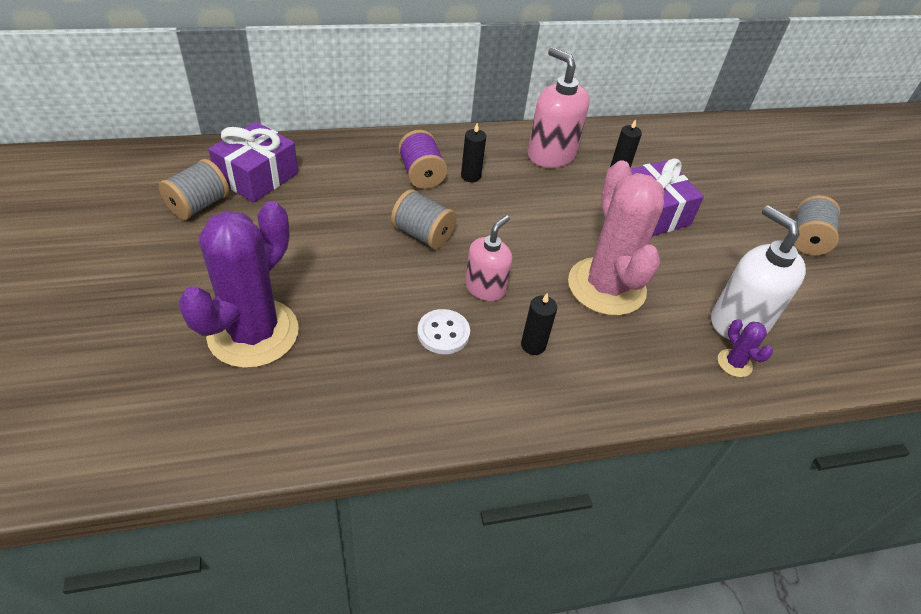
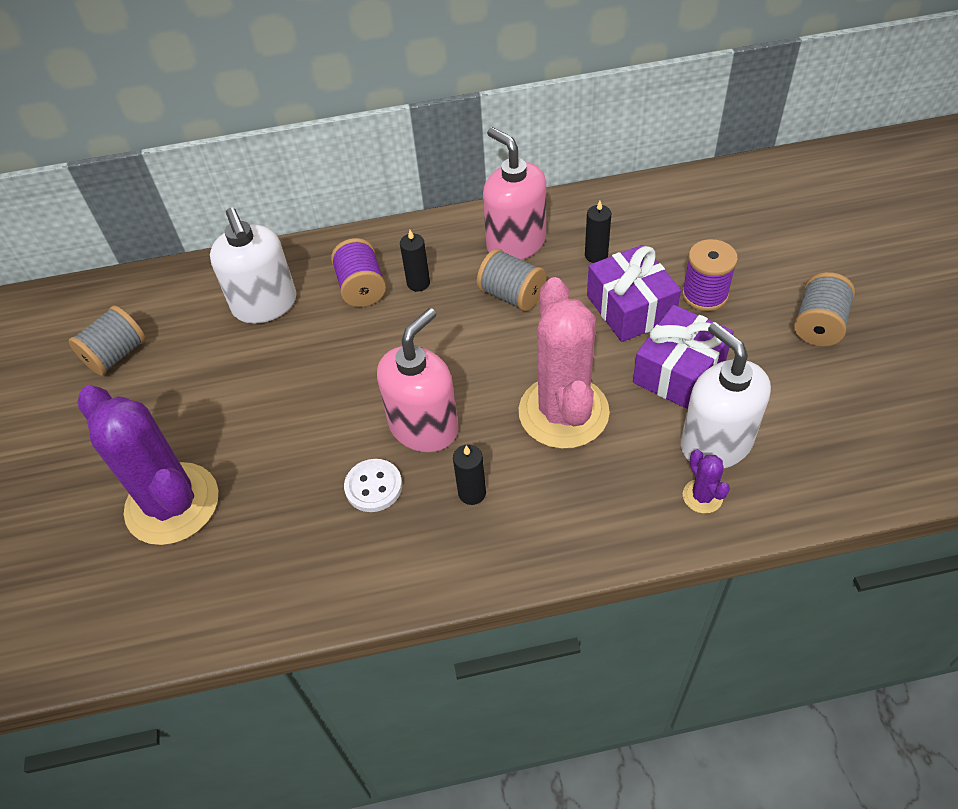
camera: 10 degrees right, 5 degrees up
purple cactus [178,201,299,368] -> purple cactus turned 75 degrees counterclockwise [77,385,218,545]
purple gift [208,121,298,202] -> purple gift moved to [633,305,734,409]
grey spool [391,189,457,250] -> grey spool moved to [477,249,546,311]
pink soap dispenser [465,215,512,301] -> pink soap dispenser [377,308,458,452], size x1.54
none -> white soap dispenser [210,208,296,323]
none -> purple spool [682,239,738,311]

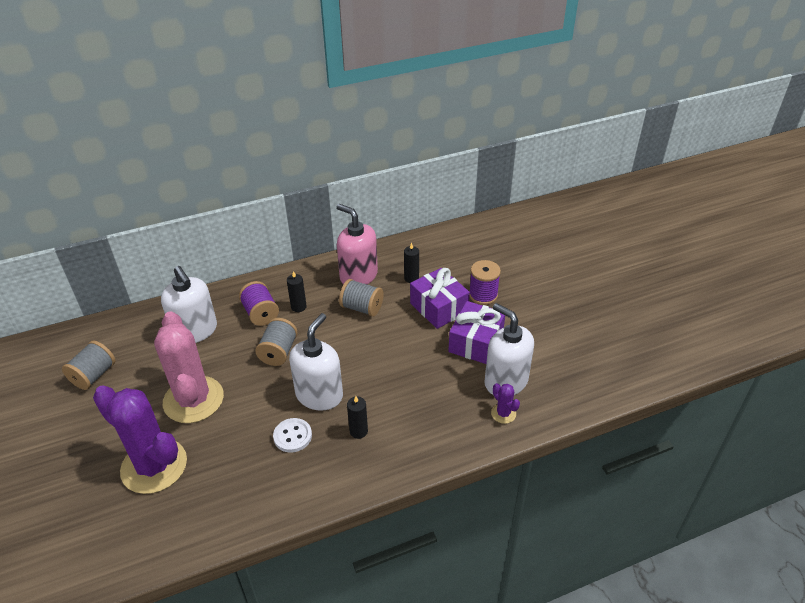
camera: 15 degrees left, 10 degrees down
pink soap dispenser [377,308,458,452] -> white soap dispenser [289,313,343,411]
pink cactus [519,277,610,449] -> pink cactus moved to [154,311,224,423]
grey spool [794,272,855,346] -> grey spool moved to [255,318,298,366]

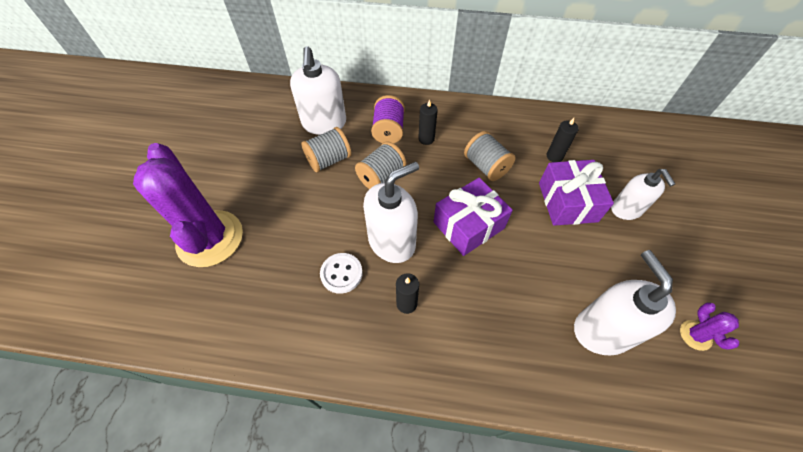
camera: 30 degrees right, 15 degrees up
grey spool [62,341,115,390] -> grey spool moved to [301,127,351,172]
pink cactus [154,311,224,423] -> none
pink soap dispenser [337,204,378,285] -> none
purple gift [448,301,505,364] -> purple gift moved to [434,178,513,256]
purple spool [469,260,501,305] -> white soap dispenser [611,169,675,220]
purple cactus [491,383,520,424] -> purple cactus moved to [680,302,739,351]

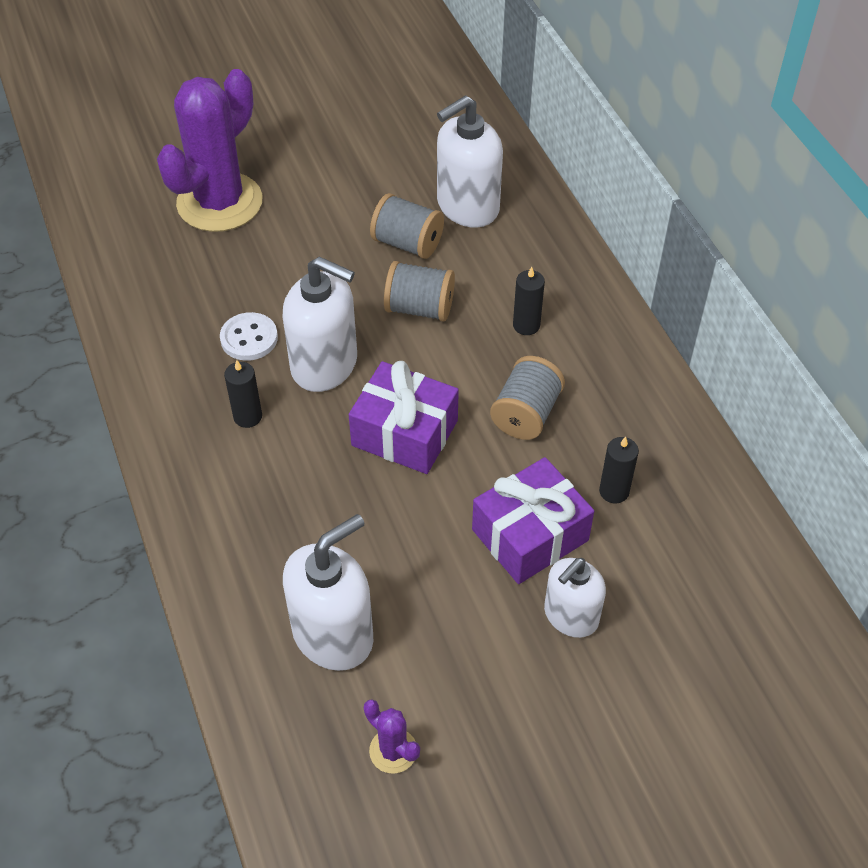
camera: 60 degrees right, 5 degrees down
purple spool [371,95,405,143] -> none
purple cactus [680,302,739,351] -> purple cactus turned 75 degrees clockwise [364,699,420,774]

